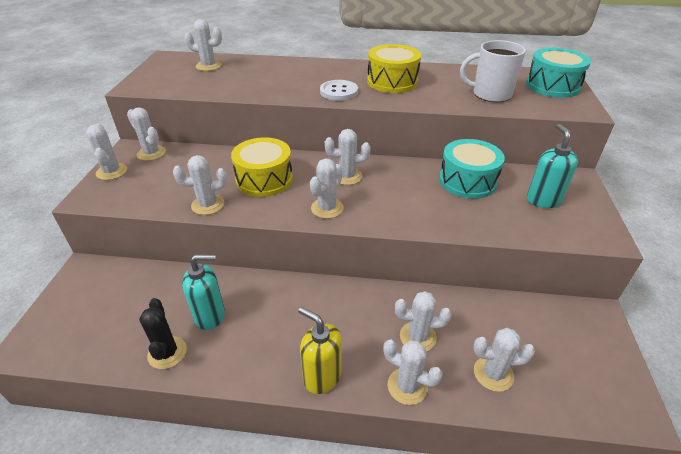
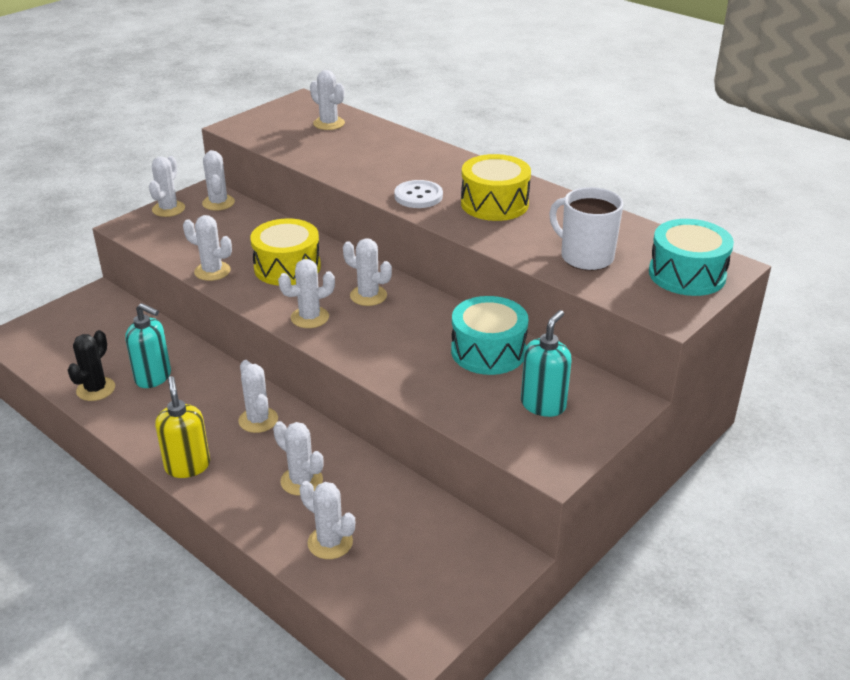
camera: 35 degrees right, 5 degrees down
white cactus [383,340,443,405] -> white cactus moved to [238,360,278,433]

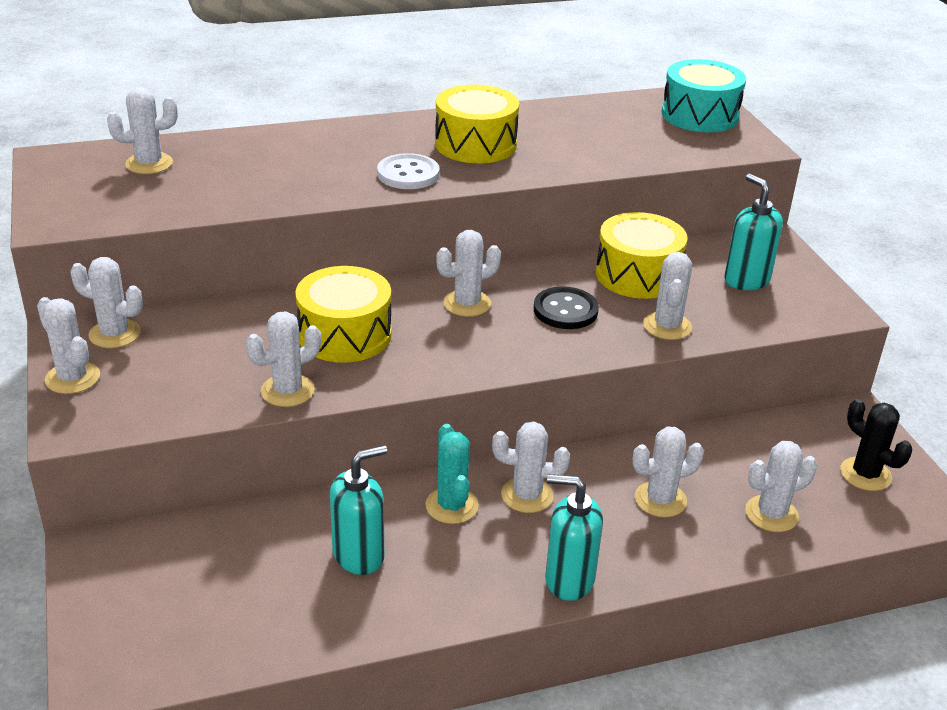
camera: 60 degrees left, 0 degrees up
black cactus [68,330,115,401] -> black cactus moved to [840,399,912,491]
yellow soap dispenser [155,376,210,478] -> turquoise soap dispenser [545,474,603,601]
white cactus [278,259,335,328] -> white cactus moved to [643,252,692,340]
turquoise drum [451,296,528,375] -> yellow drum [596,212,688,299]
white mug [549,187,623,271] -> none
none -> turquoise cactus [425,424,479,524]
none -> black button [534,286,599,329]

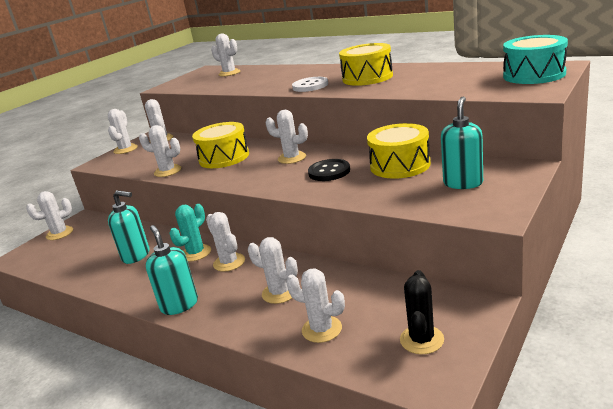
camera: 55 degrees right, 10 degrees down
white cactus [643,252,692,340] -> white cactus moved to [26,191,73,240]

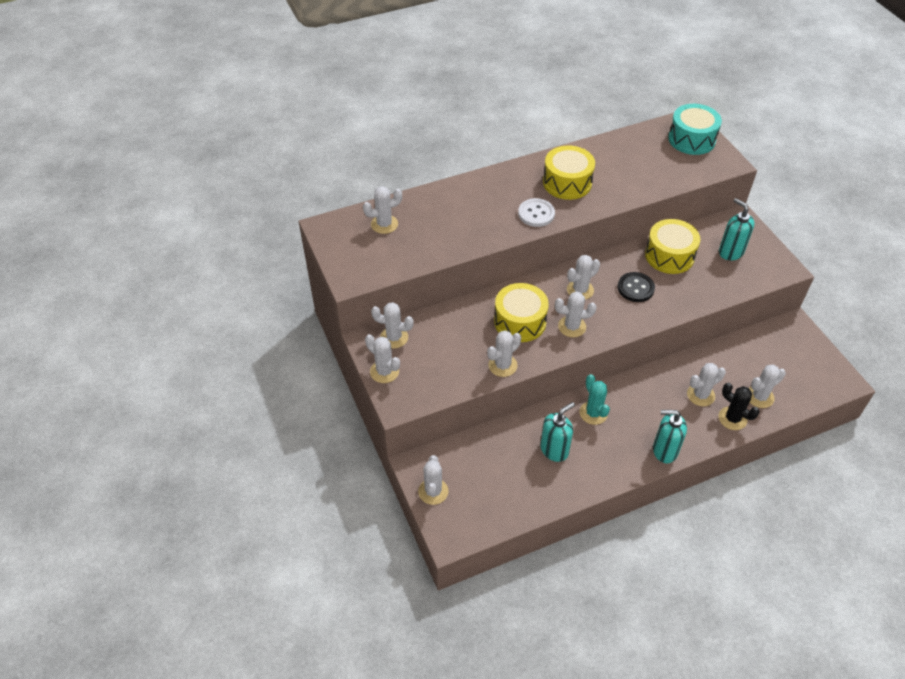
camera: 60 degrees left, 25 degrees up
white cactus [206,212,245,272] -> white cactus moved to [555,291,597,337]
black cactus [400,270,444,355] -> black cactus moved to [719,383,759,430]

